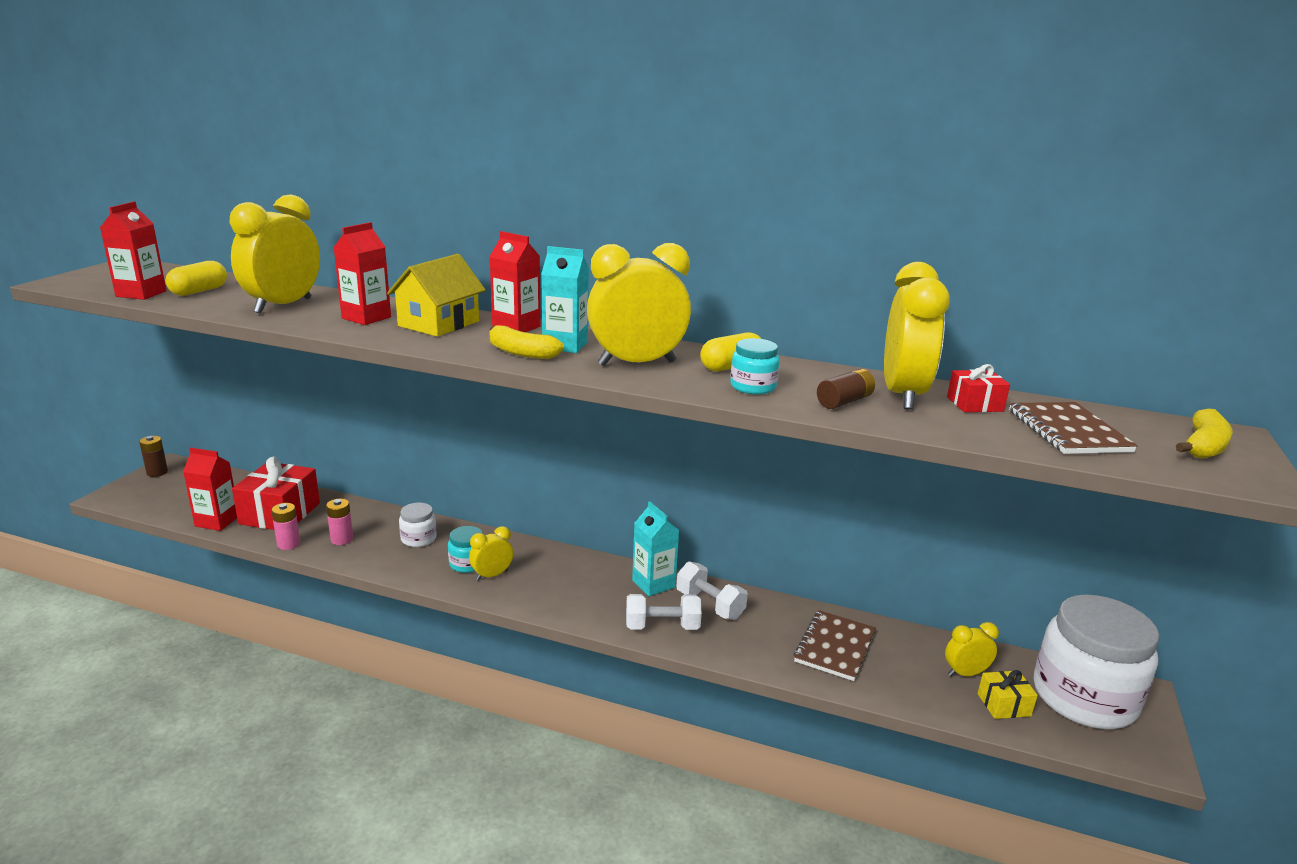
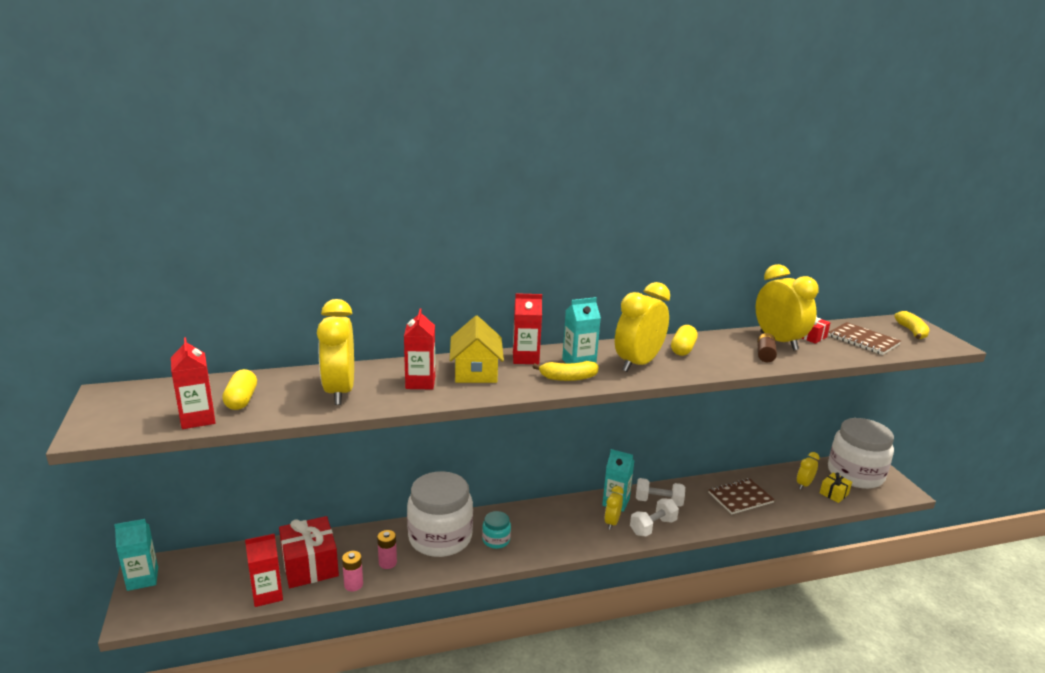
camera: 35 degrees left, 0 degrees up
brown battery [139,436,168,477] -> turquoise carton [114,519,158,591]
white jar [399,503,437,547] -> white jar [407,471,473,557], size x2.27
yellow clock [469,526,513,581] -> yellow clock moved to [605,486,624,530]
turquoise jar [730,338,780,394] -> none
brown notebook [794,610,876,681] -> brown notebook turned 75 degrees clockwise [708,479,775,514]

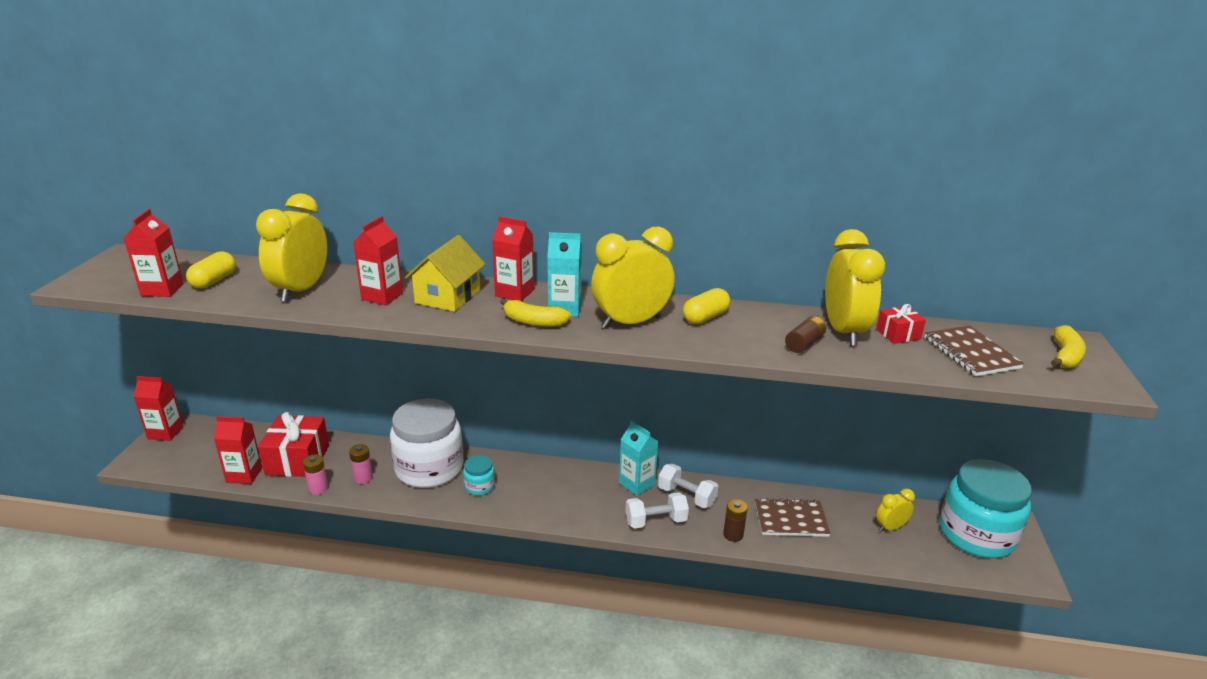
camera: 25 degrees right, 5 degrees up
turquoise carton [114,519,158,591] -> red carton [133,376,184,441]
yellow clock [605,486,624,530] -> none
yellow gift [820,473,852,503] -> none
white jar [828,418,894,489] -> turquoise jar [940,459,1032,558]
none -> brown battery [723,499,748,542]

